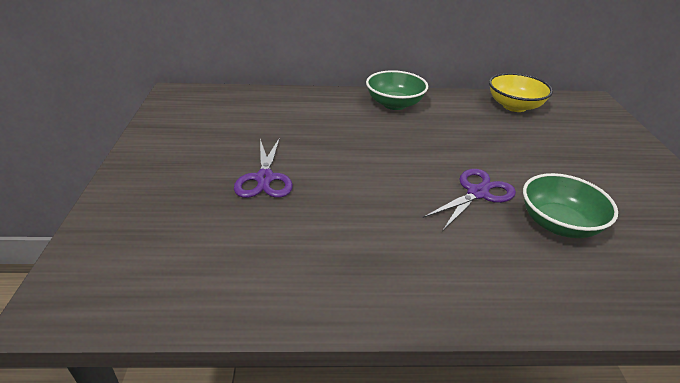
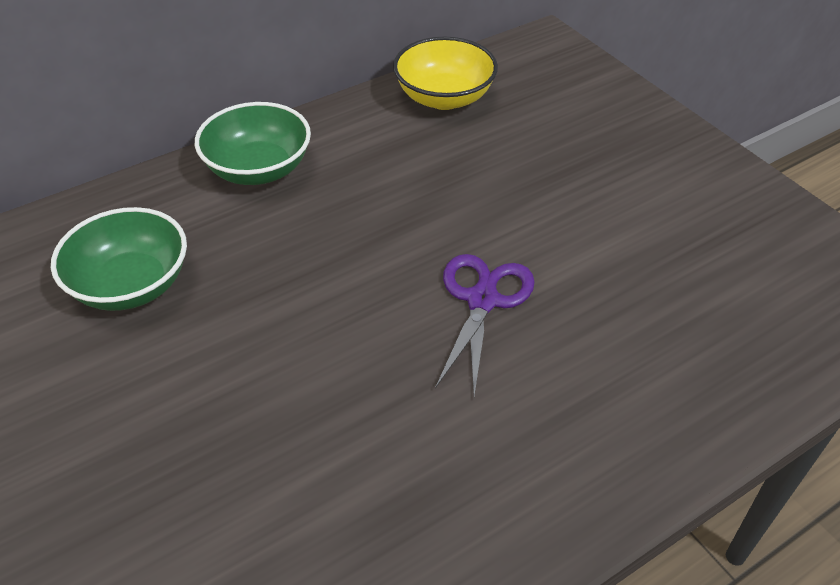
camera: 30 degrees left, 10 degrees up
purple scissors [234,138,293,198] -> none
green bowl [523,173,618,238] -> green bowl moved to [51,207,187,311]

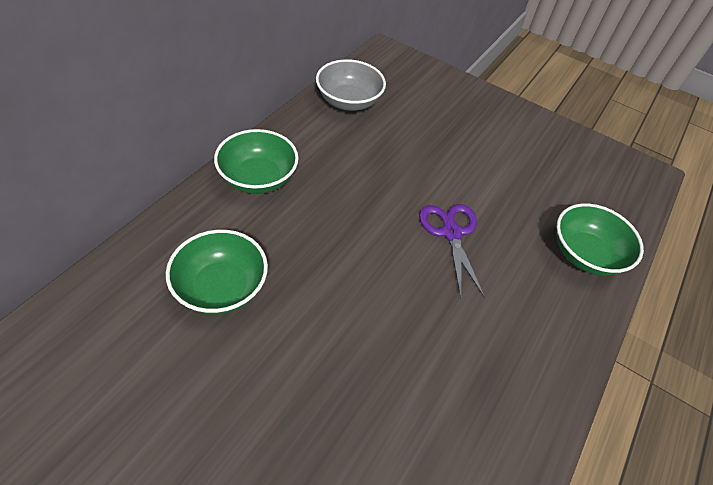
camera: 30 degrees left, 5 degrees up
yellow bowl [393,37,498,110] -> grey bowl [316,59,386,111]
none -> green bowl [556,203,644,276]

